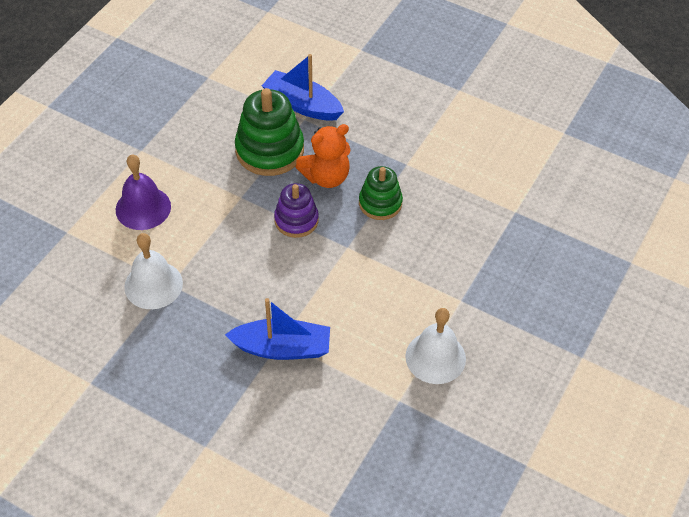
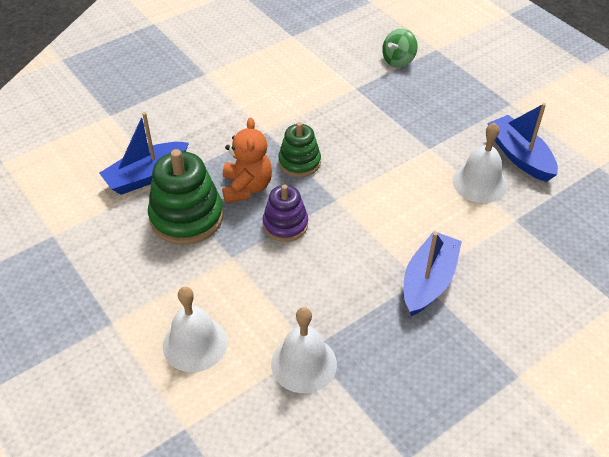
camera: 65 degrees left, 5 degrees down
purple bell [116,154,171,230] -> white bell [163,287,228,372]
none -> green spinning top [382,29,418,68]
none -> blue boat [487,103,558,182]

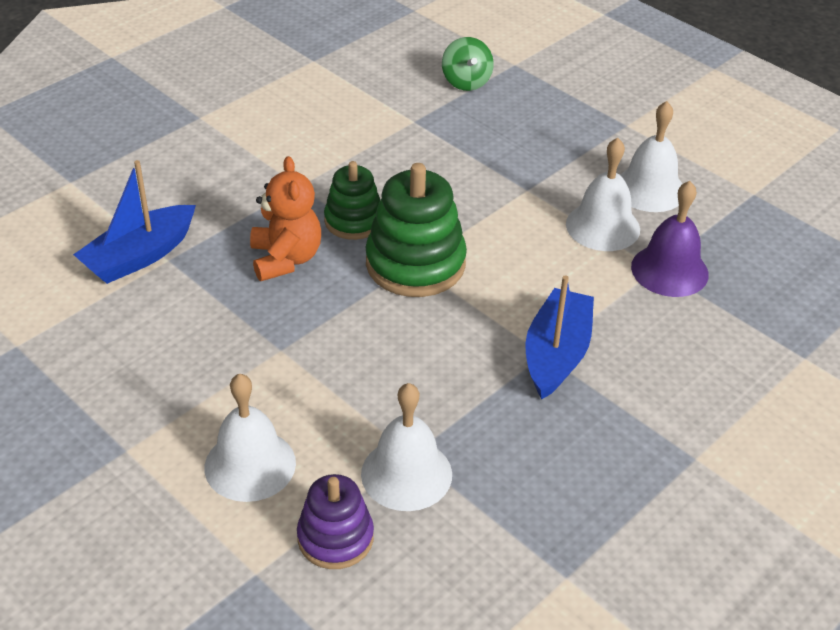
camera: 10 degrees left, 5 degrees down
green stacking toy [148,149,223,245] -> green stacking toy moved to [366,163,467,297]
purple stacking toy [263,185,308,242] -> purple stacking toy moved to [297,474,374,569]
green spinning top [382,29,418,68] -> green spinning top turned 45 degrees counterclockwise [442,37,494,91]
blue boat [487,103,558,182] -> white bell [620,101,682,212]
none -> purple bell [631,181,709,297]

